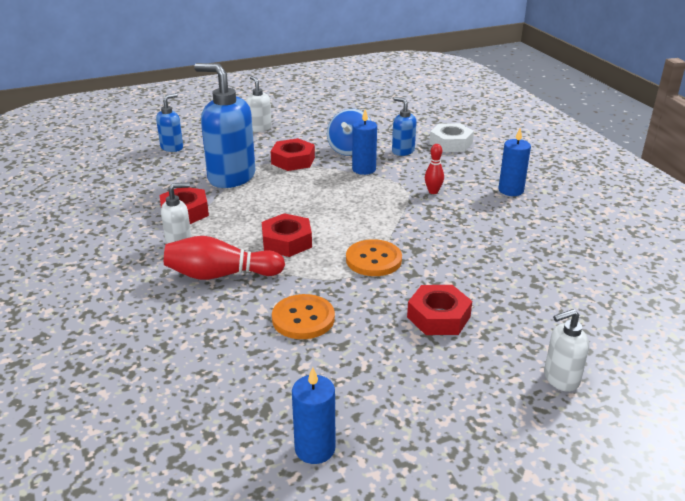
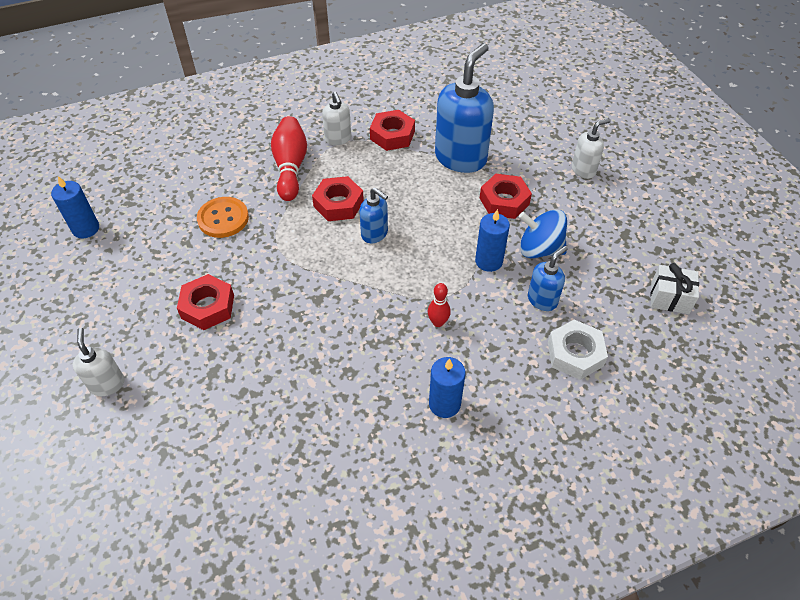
camera: 90 degrees right, 20 degrees up
blue soap dispenser [156,93,183,152] -> blue soap dispenser moved to [360,187,388,243]
orange button [346,239,402,276] -> none
none -> white gift [650,263,699,314]

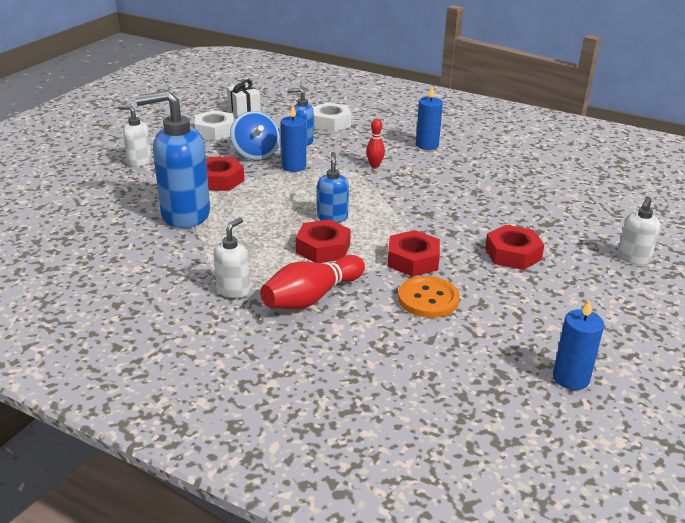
camera: 130 degrees left, 20 degrees down
red nut [370,110,415,151] -> red nut moved to [387,230,440,277]
none -> white nut [195,110,234,141]

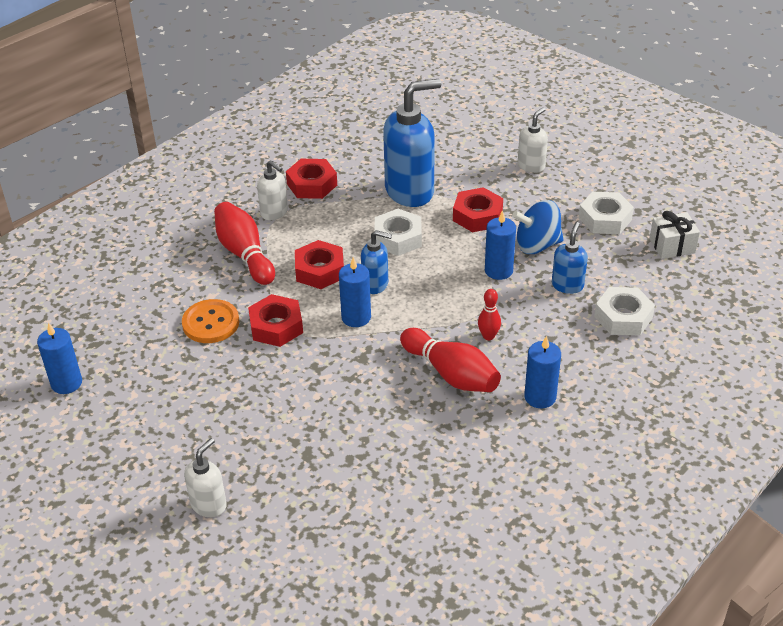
camera: 105 degrees right, 10 degrees up
blue soap dispenser [135,90,210,228] -> blue soap dispenser turned 60 degrees clockwise [383,79,441,207]
red nut [485,225,544,270] -> red nut moved to [286,159,337,199]
white soap dispenser [617,197,660,265] -> white soap dispenser turned 75 degrees clockwise [184,438,227,517]
none -> blue candle [339,257,371,327]
none -> white nut [374,209,422,256]
none -> red bowling pin [400,328,501,392]

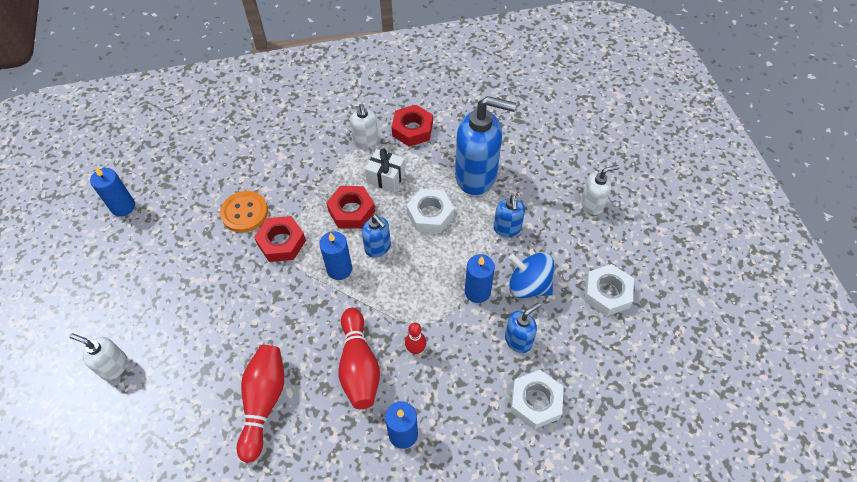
camera: 35 degrees right, 15 degrees up
white soap dispenser [184,438,227,517] -> white soap dispenser turned 135 degrees counterclockwise [69,333,127,380]
red bowling pin [214,202,275,285] -> red bowling pin moved to [237,345,284,463]
red nut [453,187,503,232] -> blue soap dispenser [494,195,525,237]
white gift [649,211,700,259] -> white gift moved to [365,148,406,192]

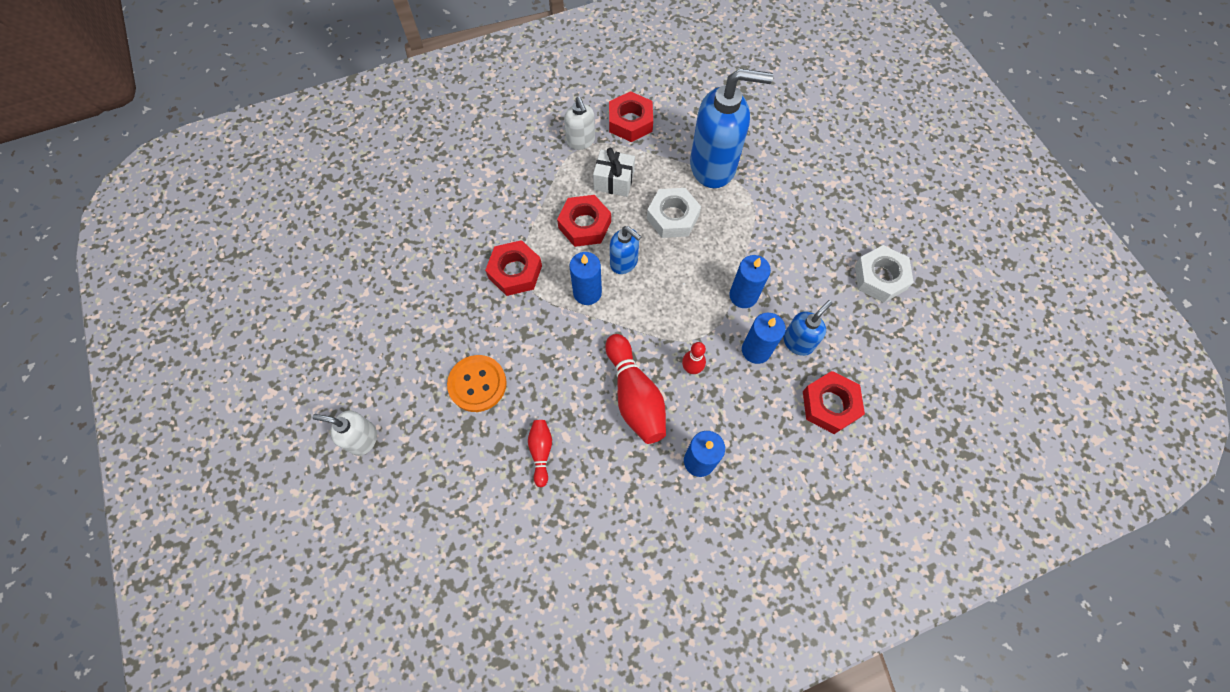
camera: 10 degrees left, 10 degrees up
blue candle [90,167,135,217] -> blue candle moved to [742,313,786,364]
orange button [220,191,268,232] -> orange button moved to [447,355,507,412]
red bowling pin [237,345,284,463] -> red bowling pin [528,420,552,487], size x0.53
blue soap dispenser [494,195,525,237] -> none
blue spinning top [509,252,554,298] -> none
white nut [511,370,564,429] -> red nut [803,371,865,434]
white soap dispenser [581,165,620,215] -> none

